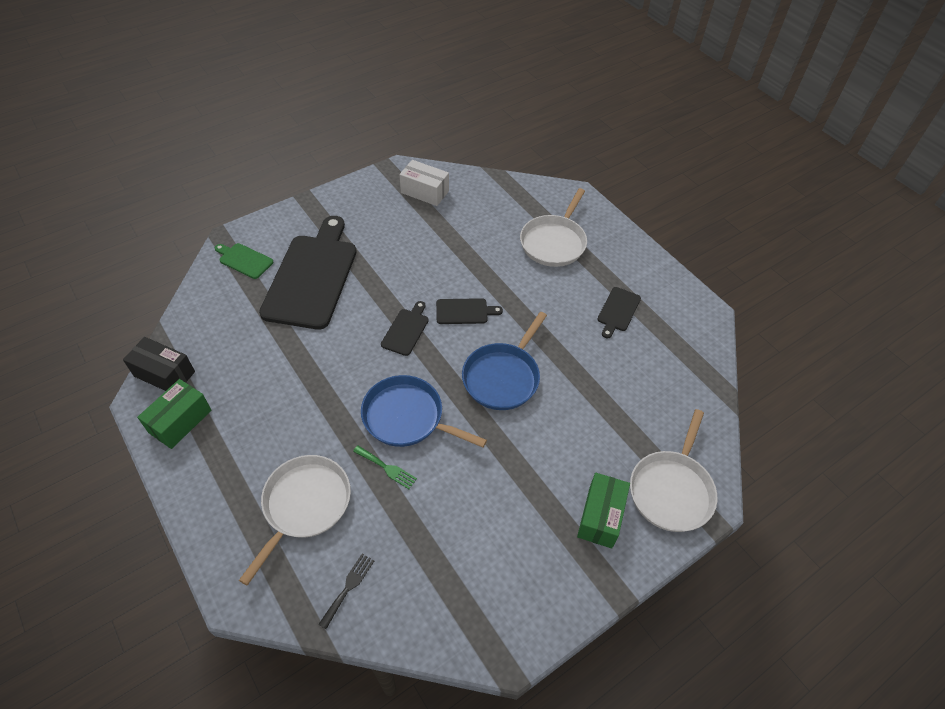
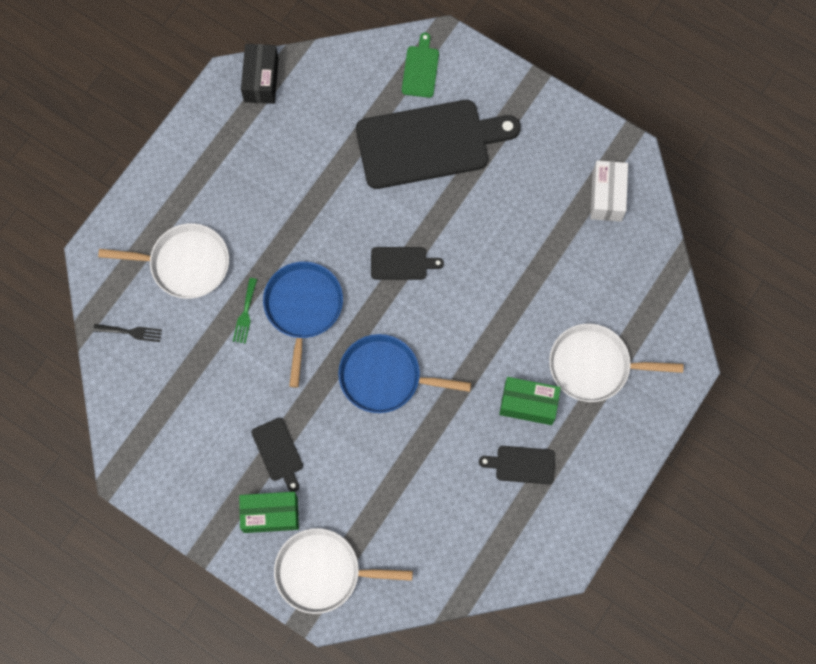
camera: 70 degrees right, 20 degrees up
green box [137,379,211,449] -> green box moved to [499,377,561,425]
black cutting board [436,298,503,324] -> black cutting board moved to [251,418,303,492]

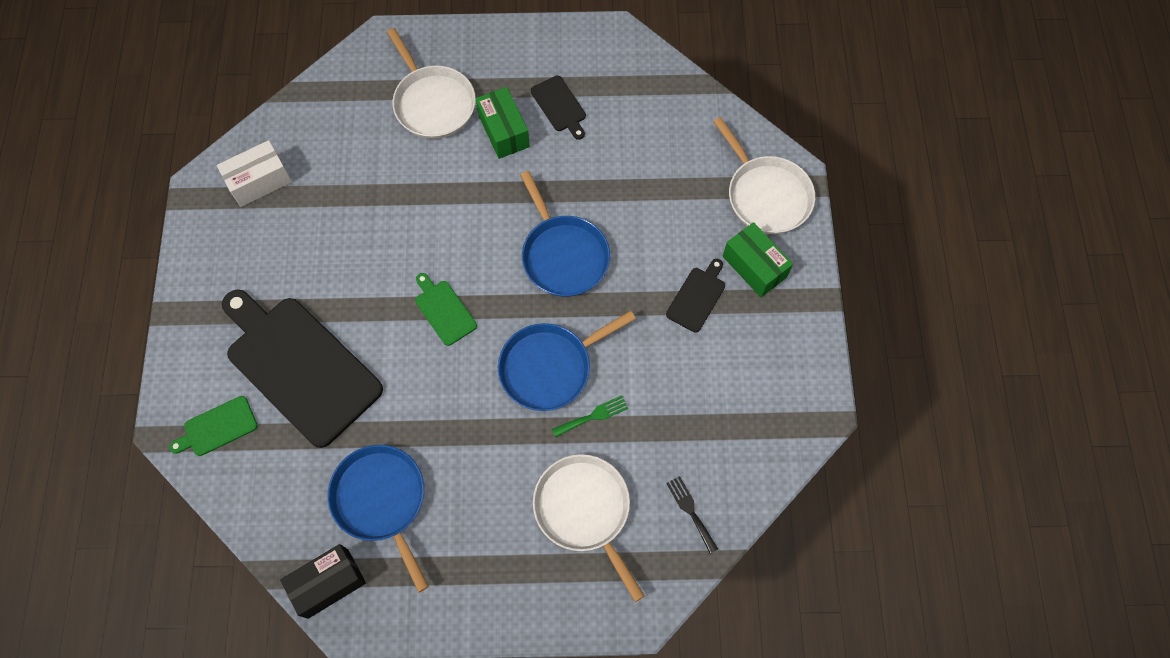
camera: 125 degrees left, 5 degrees down
black cutting board [371,247,444,280] -> green cutting board [415,273,477,346]
none -> blue pan [327,445,429,593]

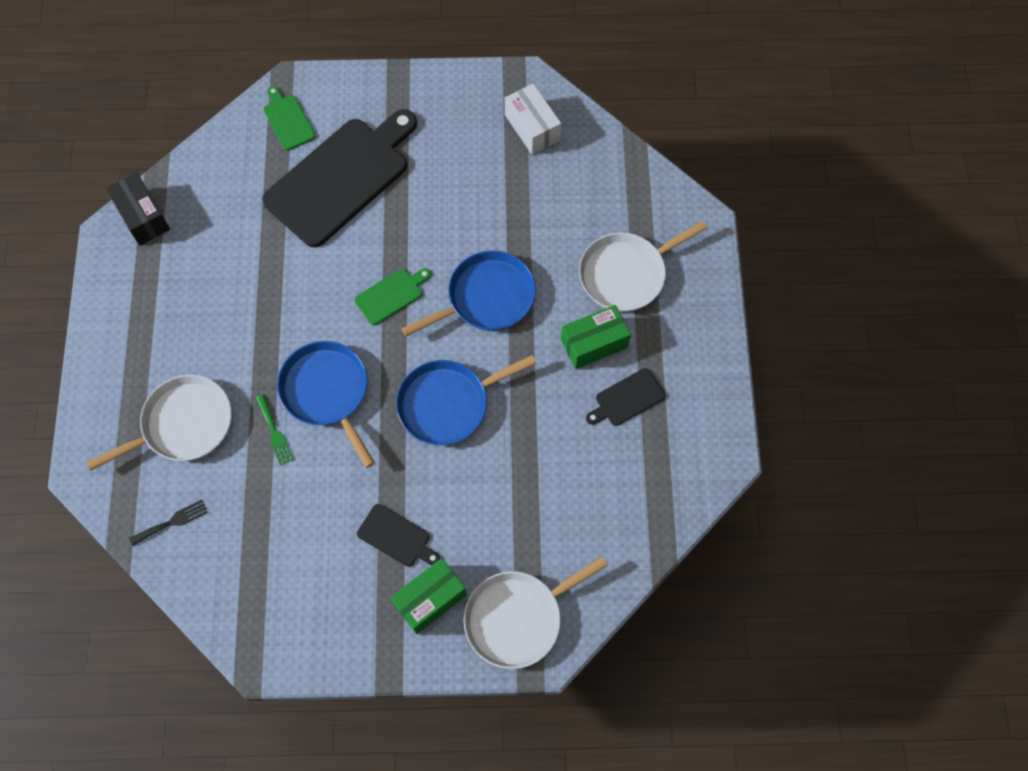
camera: 90 degrees right, 0 degrees up
blue pan [327,445,429,593] -> blue pan moved to [401,250,536,336]

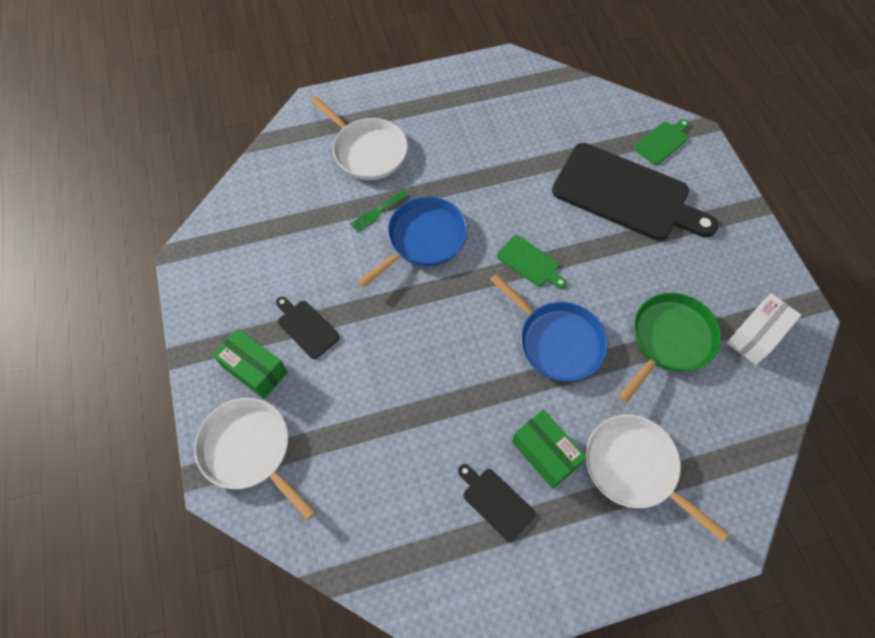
camera: 75 degrees right, 5 degrees down
black box [106,172,170,246] -> none
black fork [129,500,208,546] -> none
black cutting board [357,504,440,567] -> black cutting board turned 120 degrees clockwise [276,297,340,359]
blue pan [396,355,537,445] -> none
none -> green pan [619,293,721,403]

